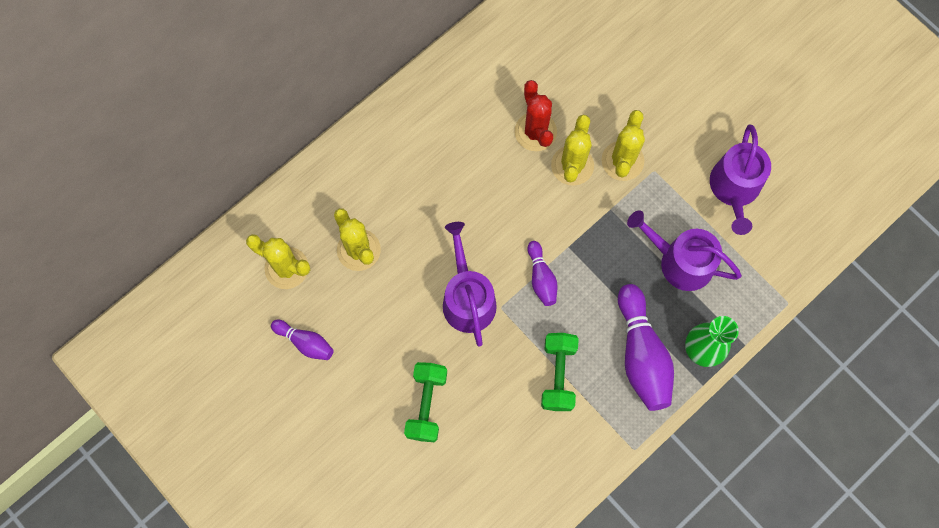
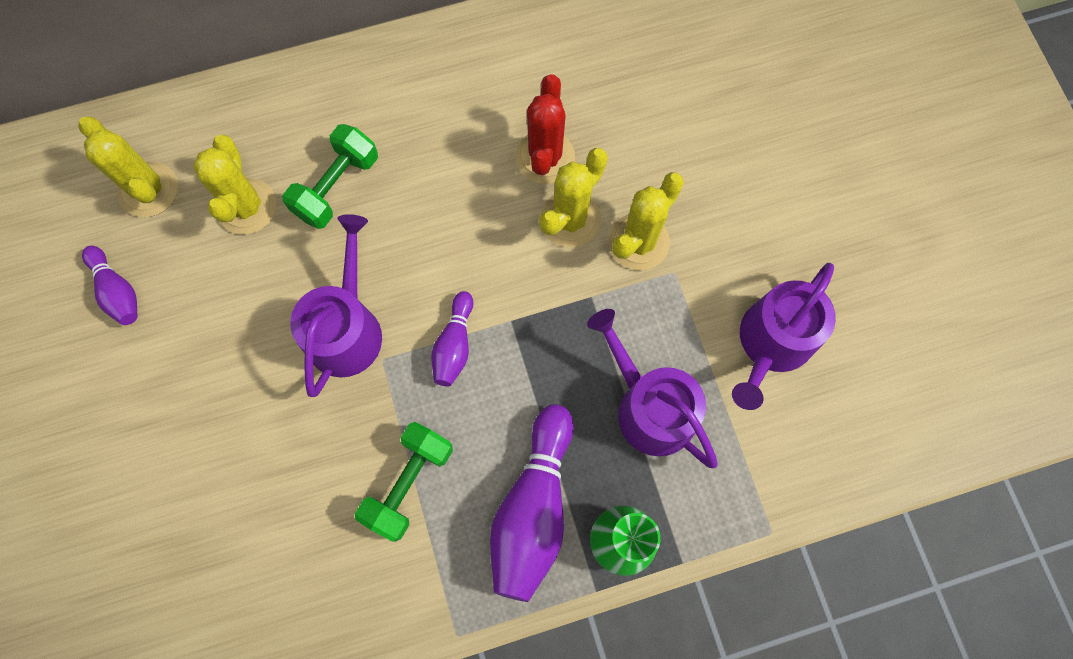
camera: 25 degrees right, 0 degrees up
green dumbbell [404,362,447,442] -> green dumbbell moved to [282,124,378,229]

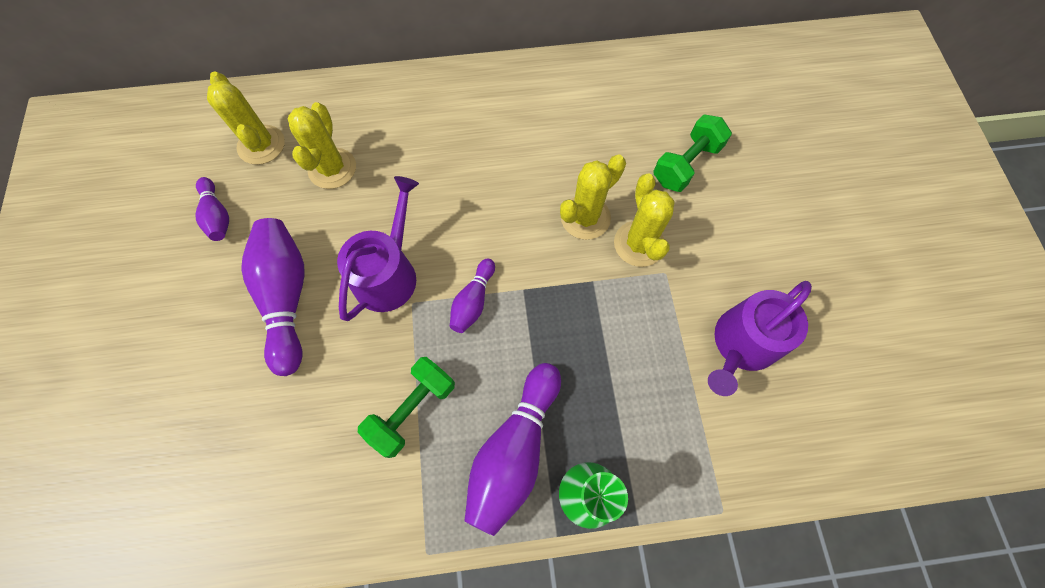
camera: 10 degrees right, 5 degrees down
green dumbbell [282,124,378,229] -> green dumbbell moved to [653,114,732,192]
red cactus [515,74,575,184] -> none
purple watering can [587,309,718,468] -> none
yellow cactus [609,172,684,270] -> yellow cactus turned 60 degrees counterclockwise [614,174,675,267]
none -> purple bowling pin [241,218,305,376]

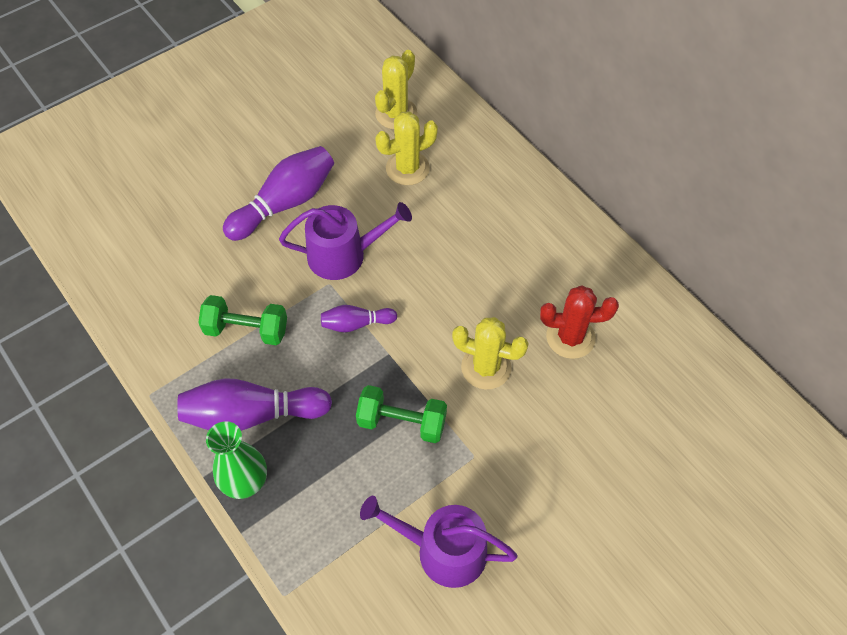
camera: 60 degrees right, 10 degrees down
purple bowling pin [195,177,229,241] -> none
yellow cactus [614,174,675,267] -> none
green dumbbell [653,114,732,192] -> green dumbbell moved to [356,385,447,443]
none -> red cactus [540,285,619,359]

